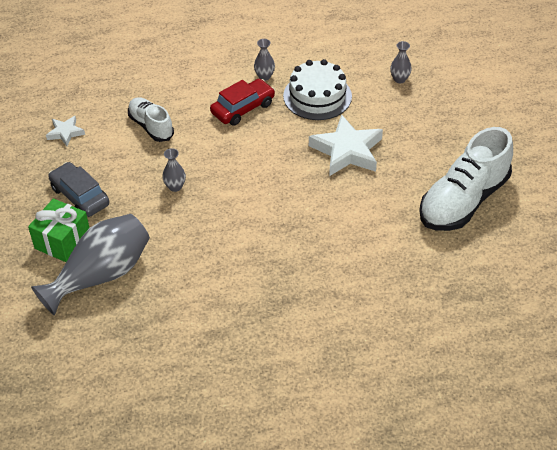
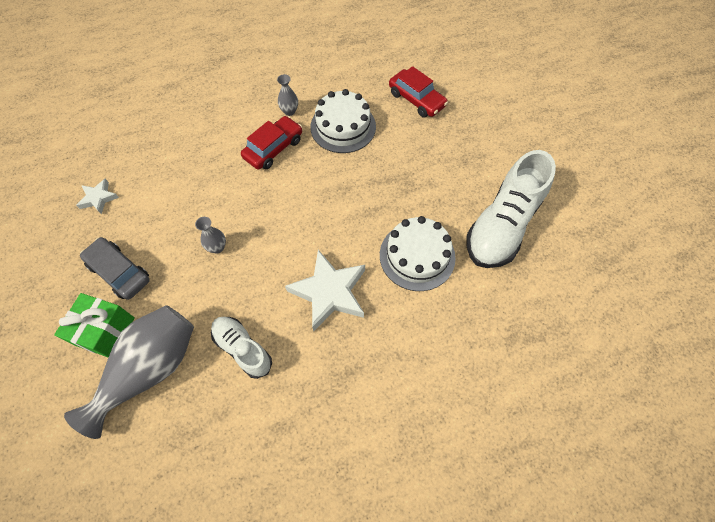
camera: 10 degrees left, 15 degrees up
white shoe [128,97,174,142] -> white shoe moved to [211,317,272,379]
white star [309,114,383,176] -> white star moved to [285,250,365,331]
grey vase [390,41,412,83] -> red car [389,66,448,118]
none -> white cake [380,216,456,291]

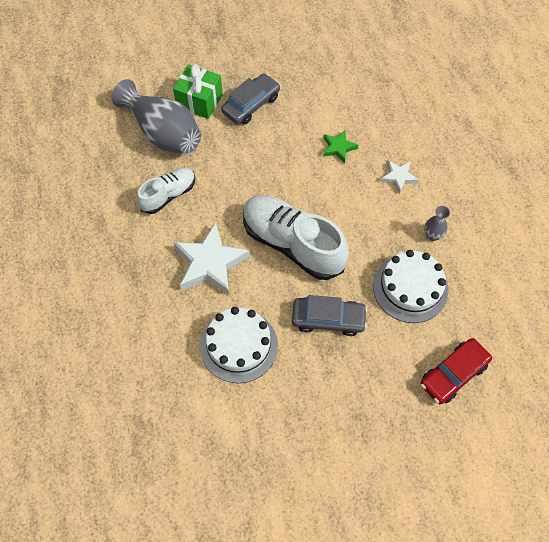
camera: 95 degrees right, 0 degrees up
white star [76,179,119,214] -> white star moved to [380,160,419,194]
grey vase [195,217,226,254] -> none
red car [241,116,302,170] -> none
white shoe [466,150,556,268] -> white shoe moved to [243,195,349,280]
none -> grey car [292,295,368,336]
none -> green star [323,130,358,163]

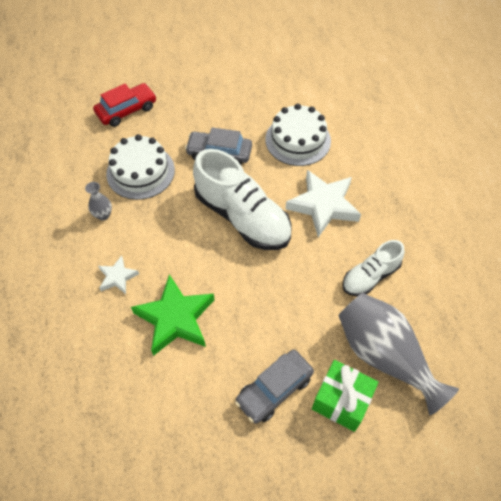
camera: 175 degrees left, 5 degrees down
green star [323,130,358,163] -> green star [131,274,214,356], size x1.94

